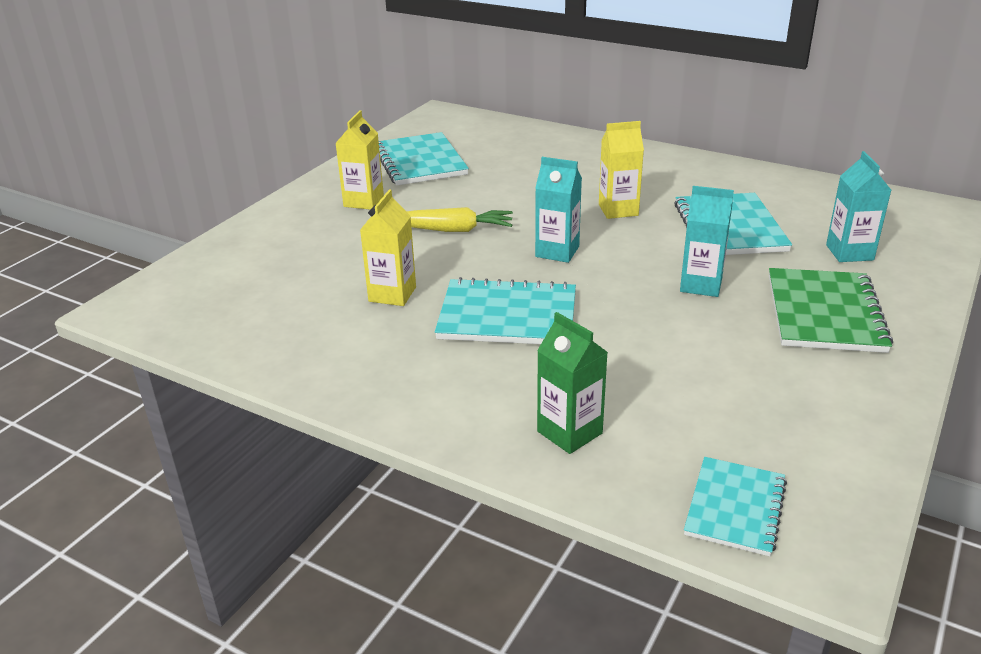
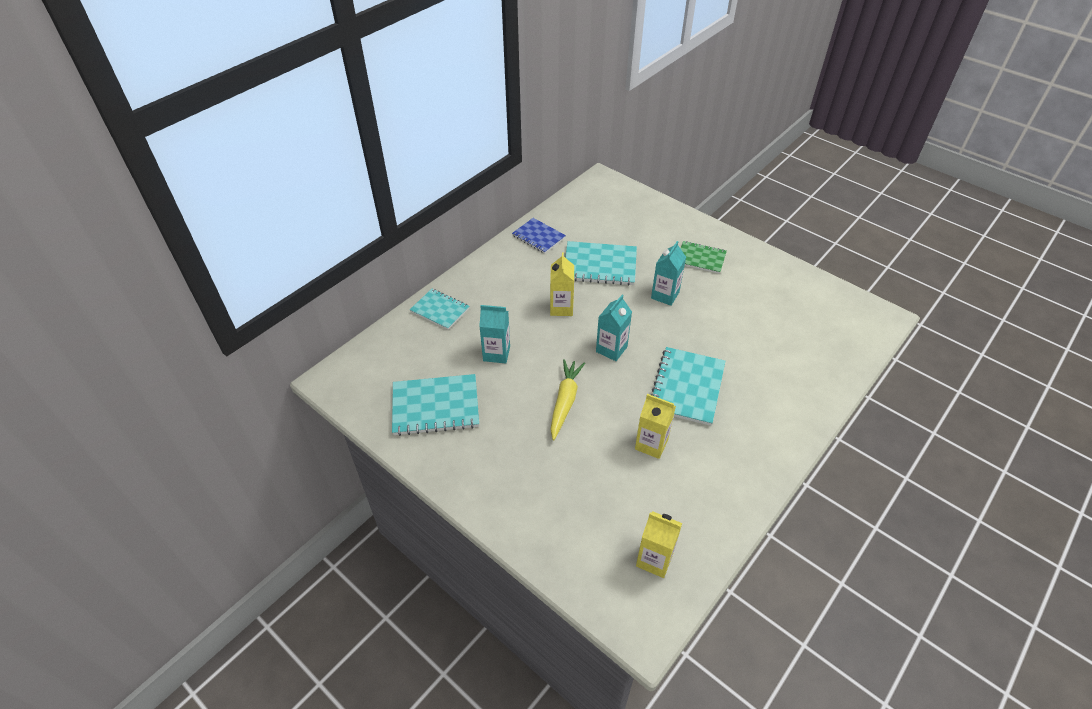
camera: 80 degrees left, 15 degrees up
yellow carton [335,110,384,210] -> yellow carton moved to [636,511,682,578]
green carton [537,312,608,454] -> none
turquoise notebook [684,457,787,556] -> turquoise notebook moved to [410,289,469,330]
green notebook [769,268,893,353] -> green notebook [680,241,727,274], size x0.64
turquoise carton [826,151,891,262] -> turquoise carton moved to [479,305,510,363]
none -> blue notebook [512,218,566,254]

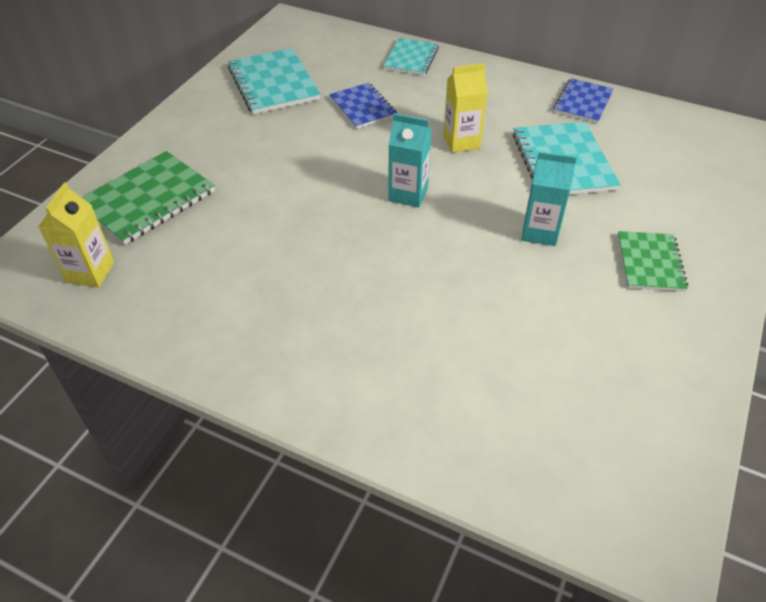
camera: 75 degrees right, 0 degrees up
turquoise carton [479,305,510,363] -> blue notebook [329,83,397,129]
yellow carrot [551,359,585,440] -> none
yellow carton [635,394,676,459] -> none
turquoise notebook [651,347,725,426] -> none
none -> green notebook [81,151,215,245]

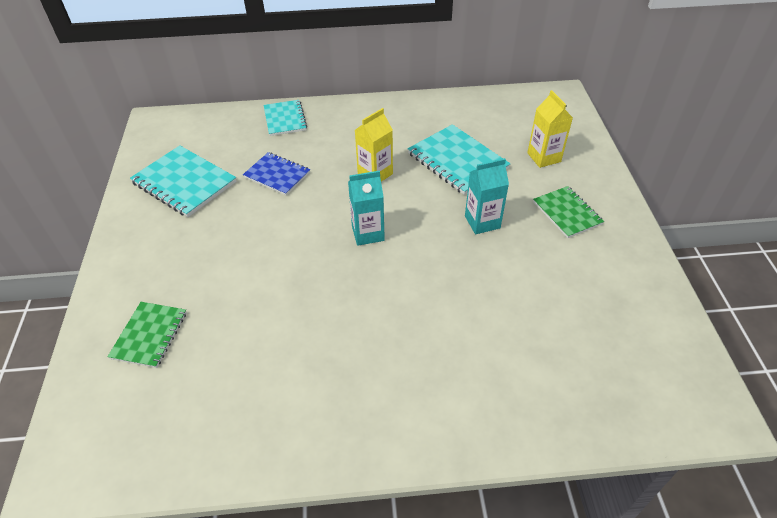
camera: 30 degrees left, 0 degrees up
yellow carton [38,182,114,288] -> yellow carton moved to [527,90,573,168]
green notebook [81,151,215,245] -> green notebook [107,302,187,368], size x0.64
blue notebook [553,78,614,123] -> none

